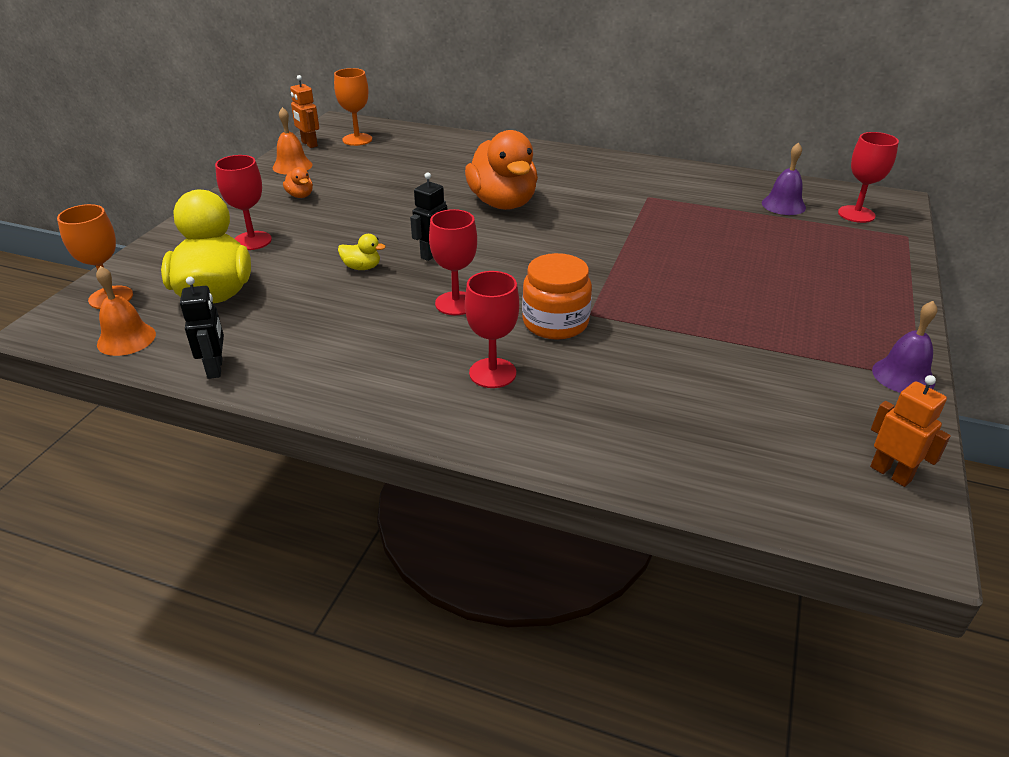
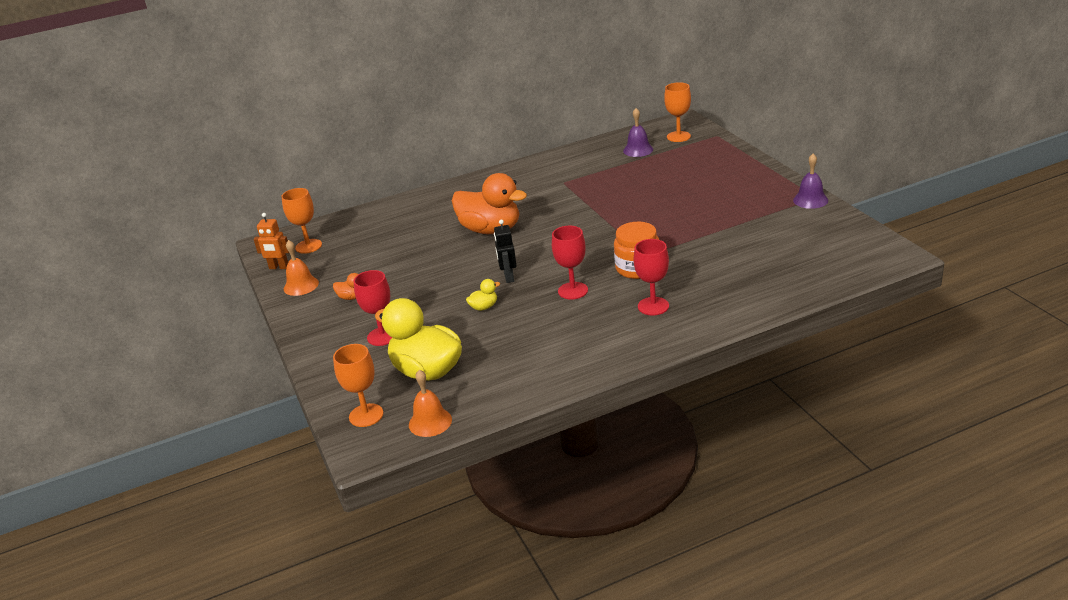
camera: 40 degrees left, 5 degrees down
black robot [180,277,224,379] -> none
red goblet [838,132,899,223] -> orange goblet [664,82,691,142]
orange robot [870,375,951,487] -> none

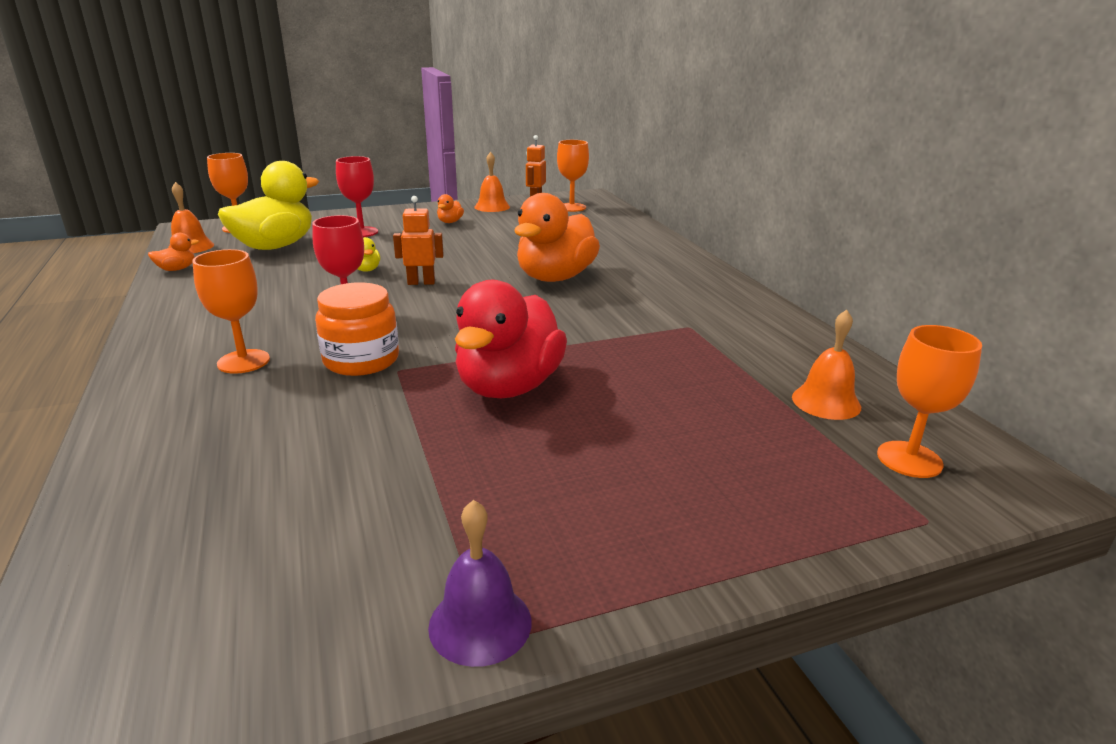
camera: 90 degrees right, 5 degrees down
black robot [494,219,517,283] -> orange robot [393,196,444,285]
purple bell [623,108,653,157] -> orange bell [792,310,861,420]
red goblet [634,239,669,315] -> orange goblet [192,249,270,374]
none -> orange duck [148,233,199,271]
none -> red duck [455,280,567,398]

